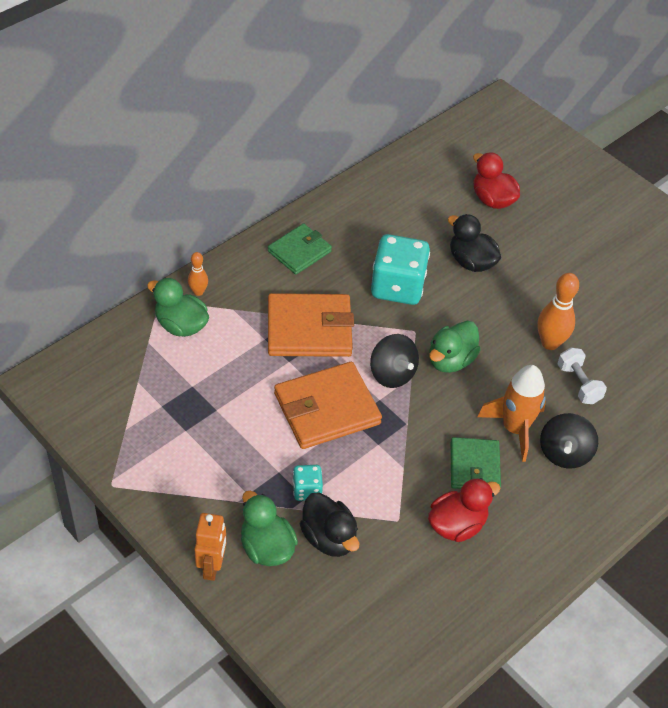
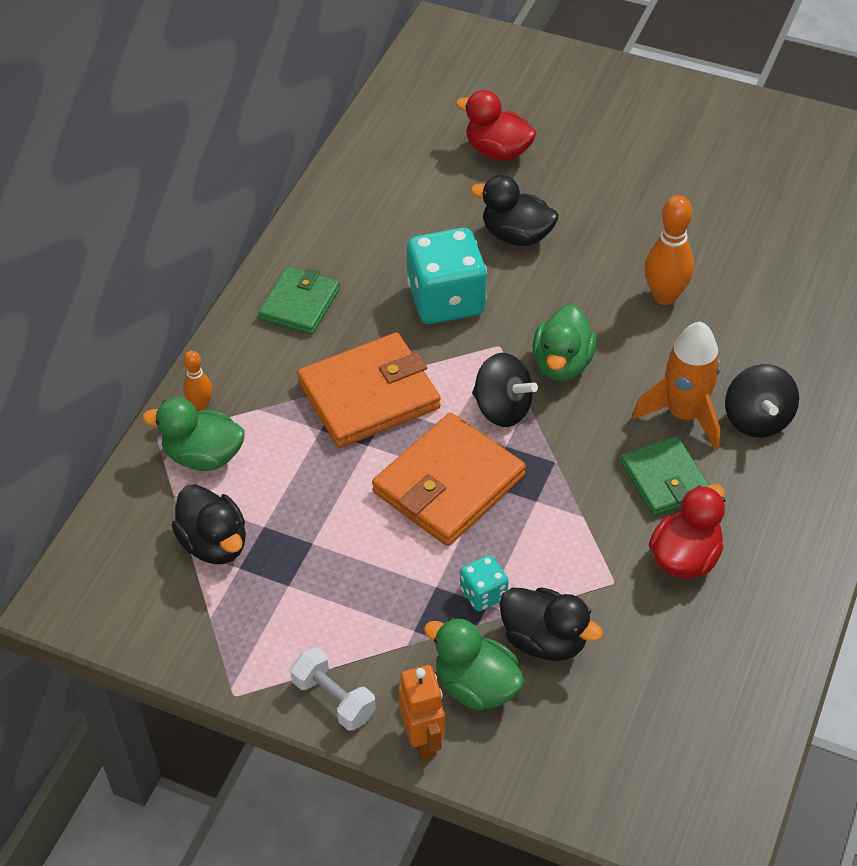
camera: 20 degrees left, 0 degrees up
white dumbbell [558,348,607,404] -> white dumbbell moved to [290,647,376,731]
none -> black duck [171,484,246,564]

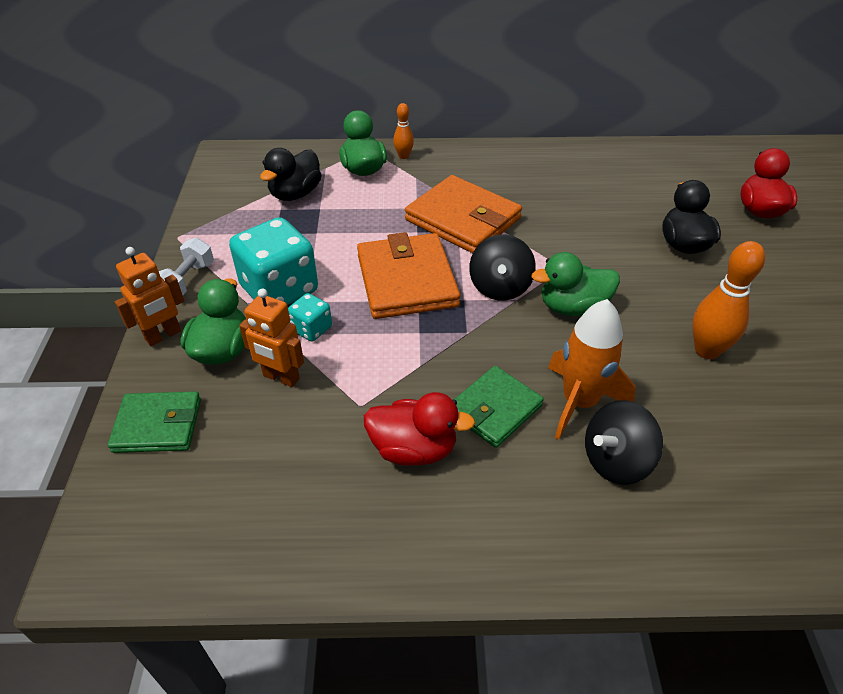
camera: 65 degrees right, 5 degrees down
green wallet [259,267,340,335] -> green wallet moved to [108,392,201,453]
orange wallet [372,413,526,546] -> orange wallet turned 60 degrees clockwise [357,232,460,319]
turquoise dice [407,228,487,324] -> turquoise dice moved to [229,217,318,305]
black duck [499,587,603,661] -> orange robot [239,289,304,387]

